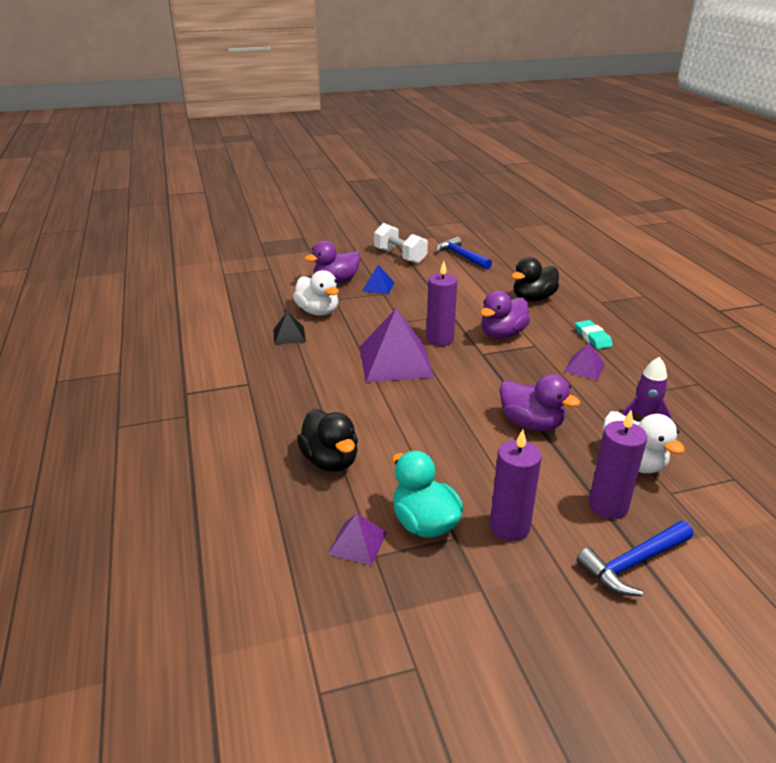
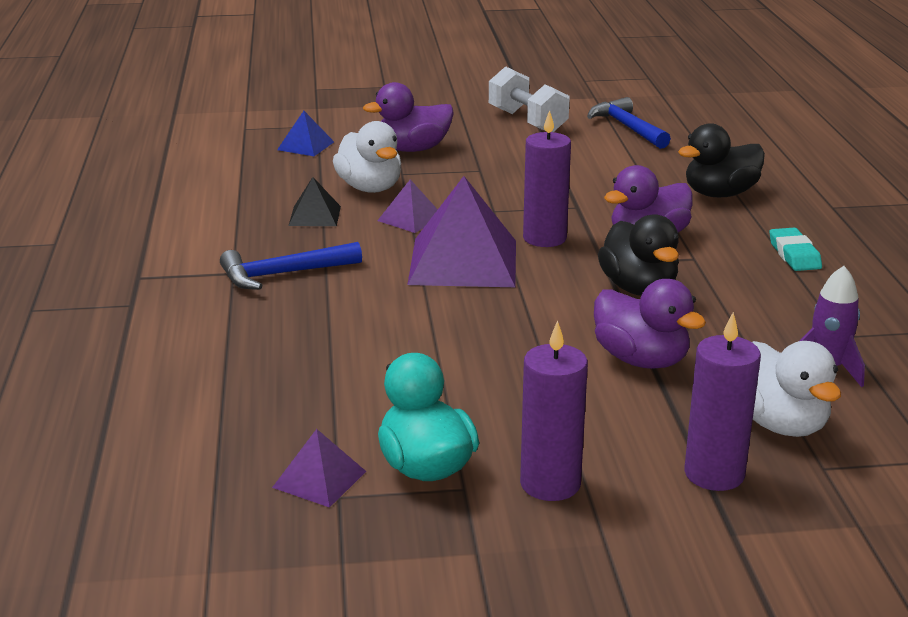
camera: 10 degrees right, 5 degrees down
black duck [297,409,358,472] -> black duck moved to [598,214,679,296]
blue pyramid [362,265,395,294] -> blue pyramid moved to [277,111,334,156]
purple pyramid [564,342,605,380] -> purple pyramid moved to [377,180,438,233]
blue hammer [576,521,693,596] -> blue hammer moved to [220,242,362,290]

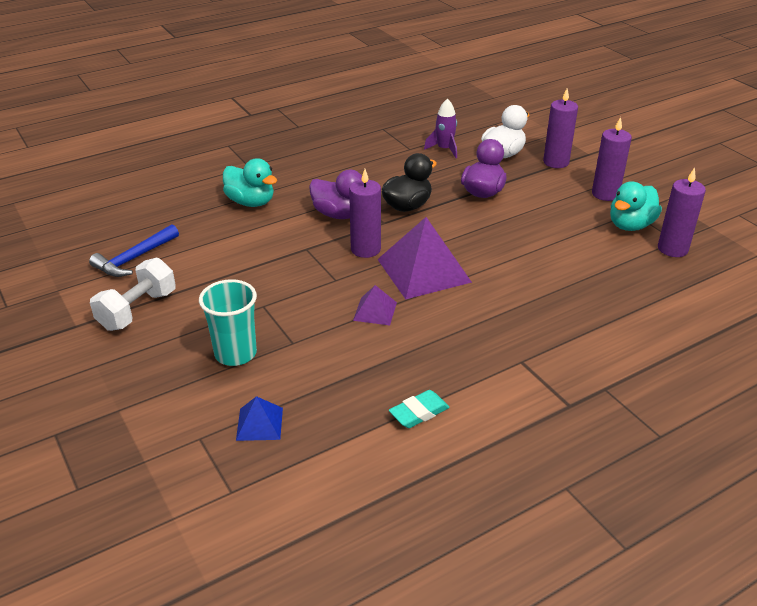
camera: 115 degrees left, 10 degrees up
blue hammer [220,242,362,290] -> none
purple pyramid [272,429,366,508] -> purple candle [658,168,706,257]
black pyramid [289,177,341,226] -> none
white duck [333,121,401,193] -> none
purple duck [363,82,454,152] -> turquoise cup [199,279,257,366]
black duck [678,123,765,197] -> turquoise duck [223,158,277,207]
turquoise eraser [769,228,822,271] -> turquoise eraser moved to [389,390,449,428]

